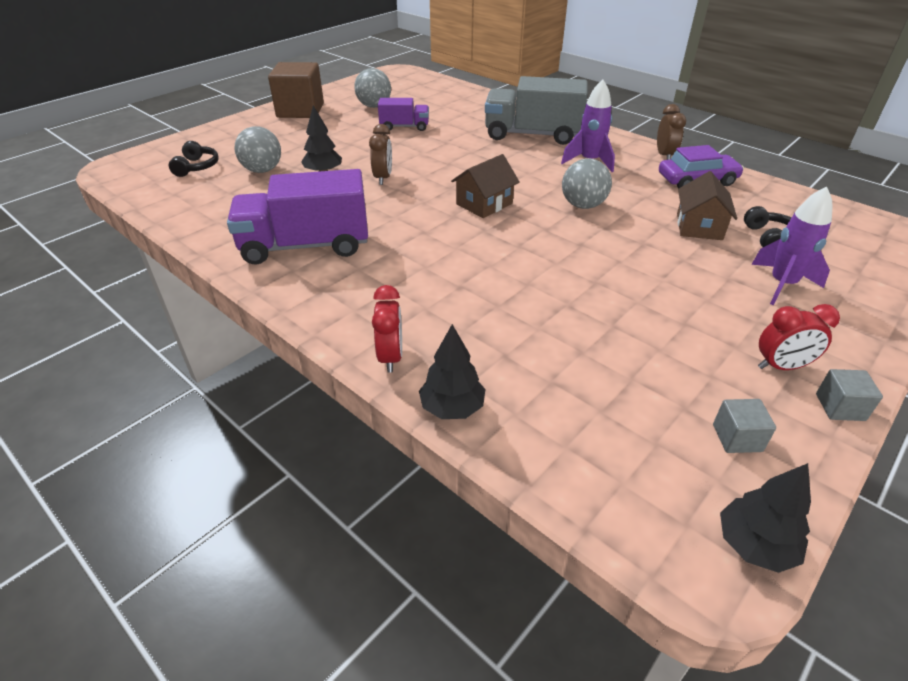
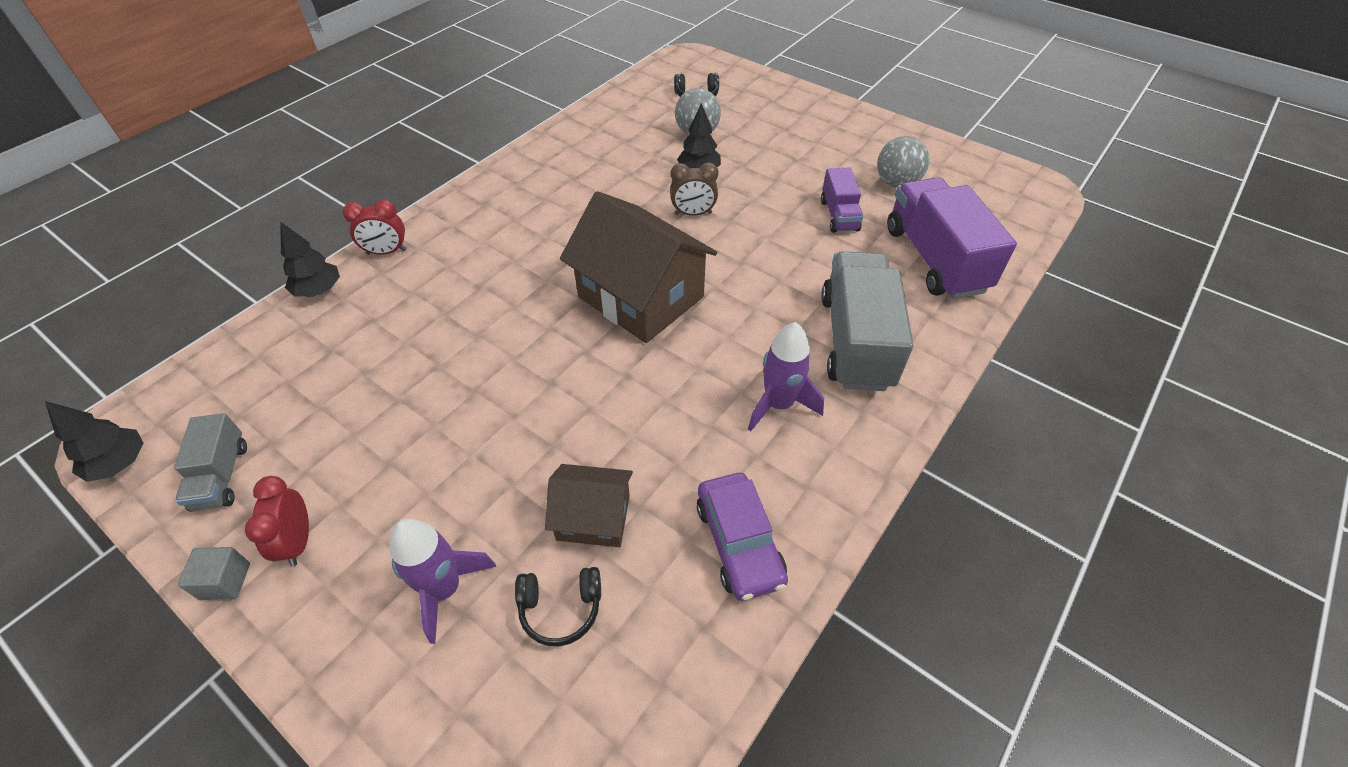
camera: 85 degrees right, 10 degrees up
purple truck [227,169,368,265] -> purple truck moved to [887,177,1017,299]
brown cube [268,62,324,118] -> none
brown house [451,154,520,218] -> brown house [560,191,717,343], size x1.87
grey ball [562,158,612,209] -> none
brown clock [657,104,686,160] -> none
grey cube [713,399,776,453] -> grey truck [174,413,247,512]

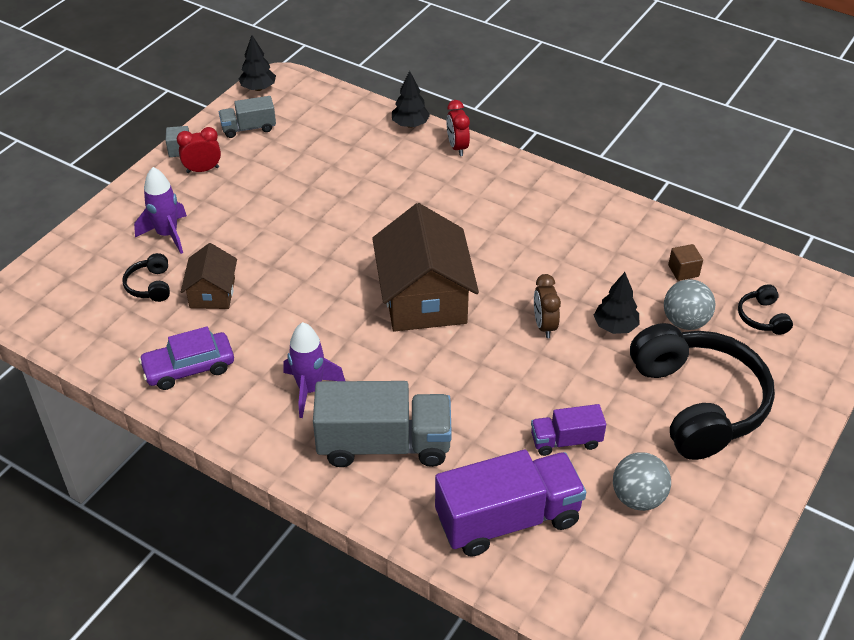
camera: 85 degrees right, 5 degrees down
brown house [560,191,717,343] -> brown house turned 45 degrees counterclockwise [372,203,479,332]
none -> black headphones [630,323,775,460]
none -> brown cube [668,244,703,281]

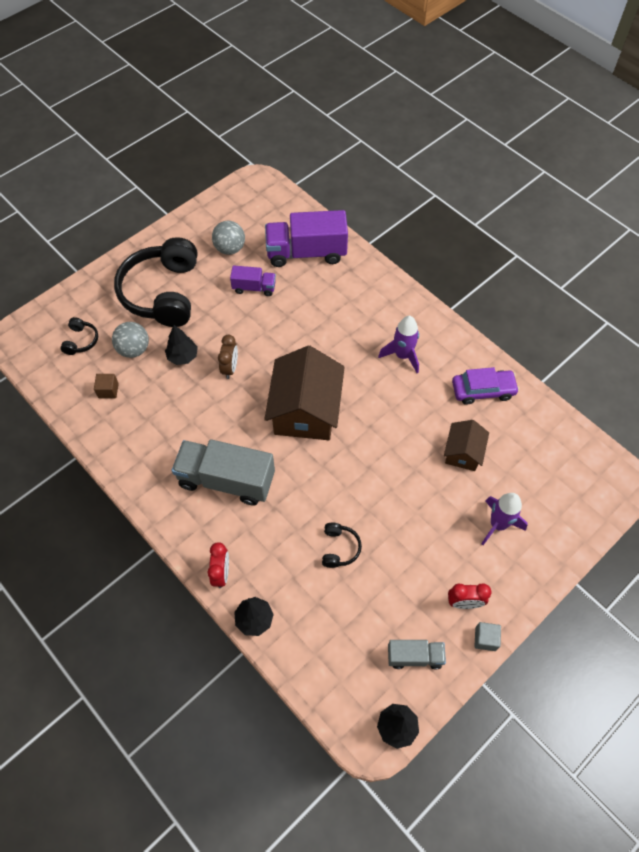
camera: 165 degrees left, 15 degrees up
black headphones [122,253,170,302] -> black headphones moved to [322,523,362,568]
grey truck [313,381,452,467] -> grey truck moved to [172,439,275,505]

